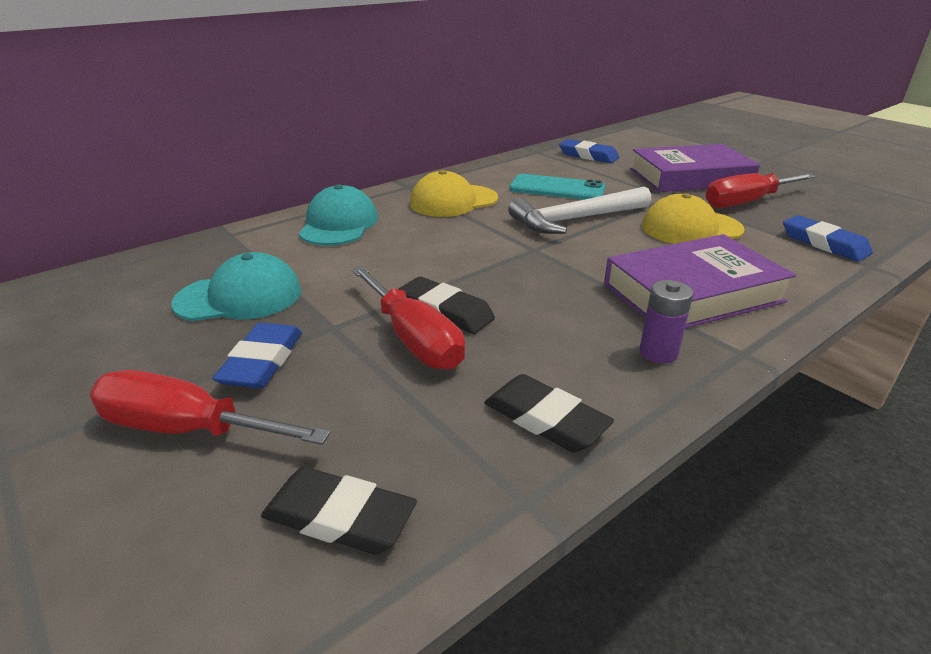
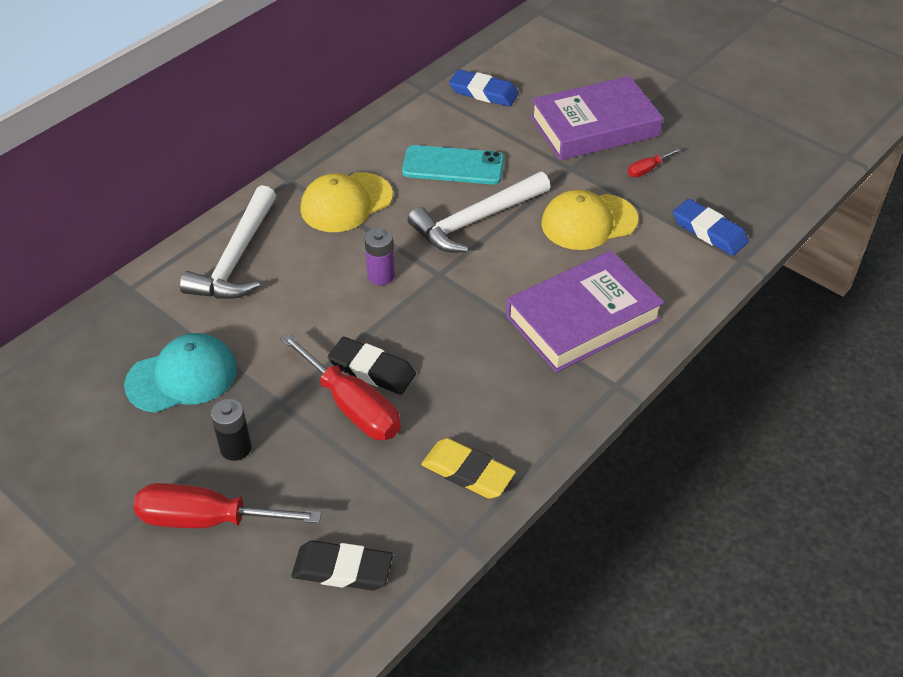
camera: 10 degrees left, 15 degrees up
blue eraser [212,323,302,389] -> black battery [211,399,252,461]
turquoise cap [298,184,378,245] -> white hammer [180,185,276,299]
black eraser [484,374,614,453] -> yellow eraser [421,438,516,499]
purple battery [639,280,693,364] -> purple battery moved to [364,228,395,286]
red screwdriver [706,173,816,208] -> red screwdriver [628,148,681,177], size x0.46

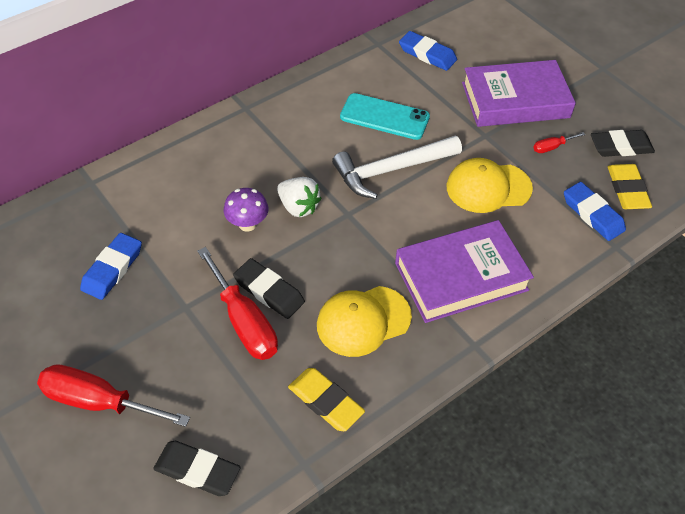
camera: 10 degrees right, 5 degrees up
turquoise cap [124,333,237,413] -> blue eraser [80,233,142,300]
white hammer [180,185,276,299] -> none
black battery [211,399,252,461] -> none
yellow cap [300,172,393,232] -> yellow cap moved to [317,286,412,357]
purple battery [364,228,395,286] -> white strawberry [277,177,321,217]
none -> purple mushroom [224,188,268,232]
none -> black eraser [591,130,655,157]
none -> yellow eraser [608,164,652,209]

